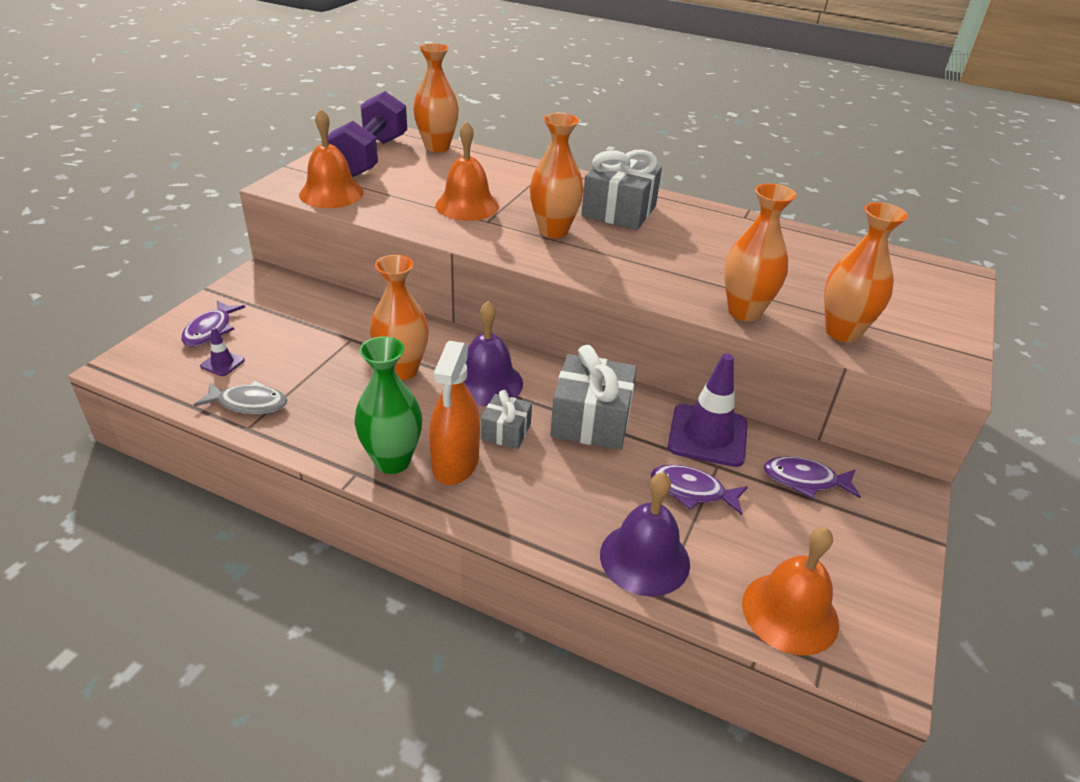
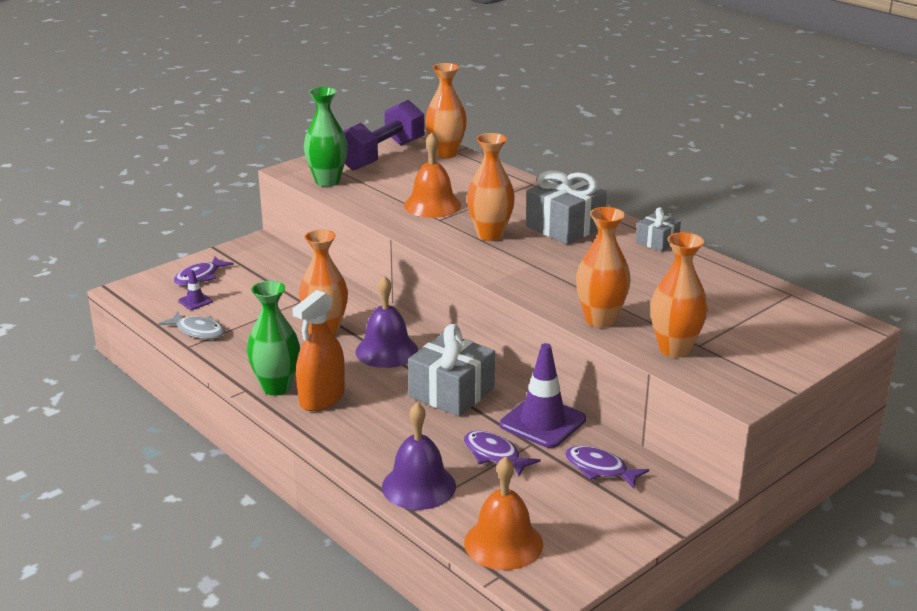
camera: 25 degrees right, 10 degrees down
orange bell [299,109,364,208] -> green vase [304,87,348,187]
grey gift [481,390,532,449] -> grey gift moved to [636,207,681,252]

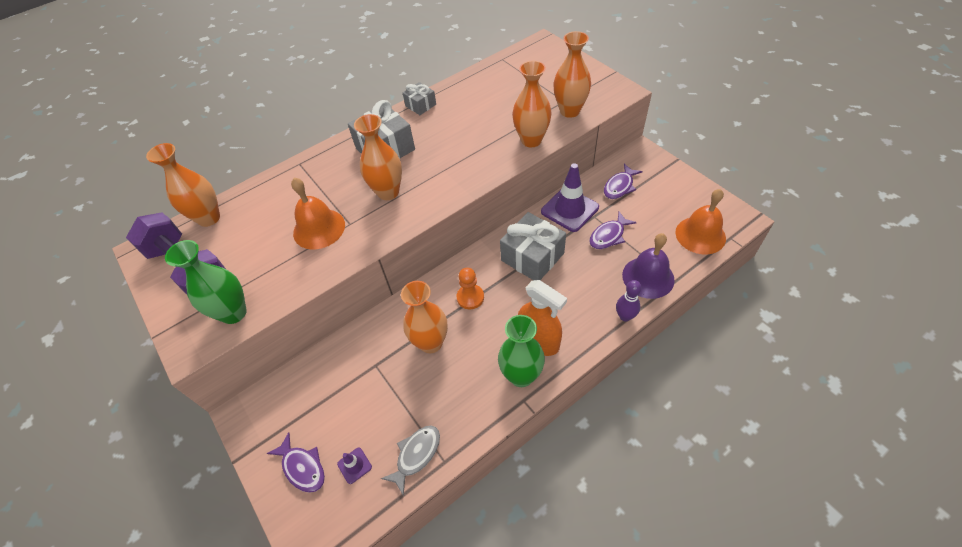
camera: 80 degrees left, 25 degrees up
purple bell [355,276,418,368] -> orange pawn [457,268,484,309]
none -> purple bowling pin [616,280,641,322]

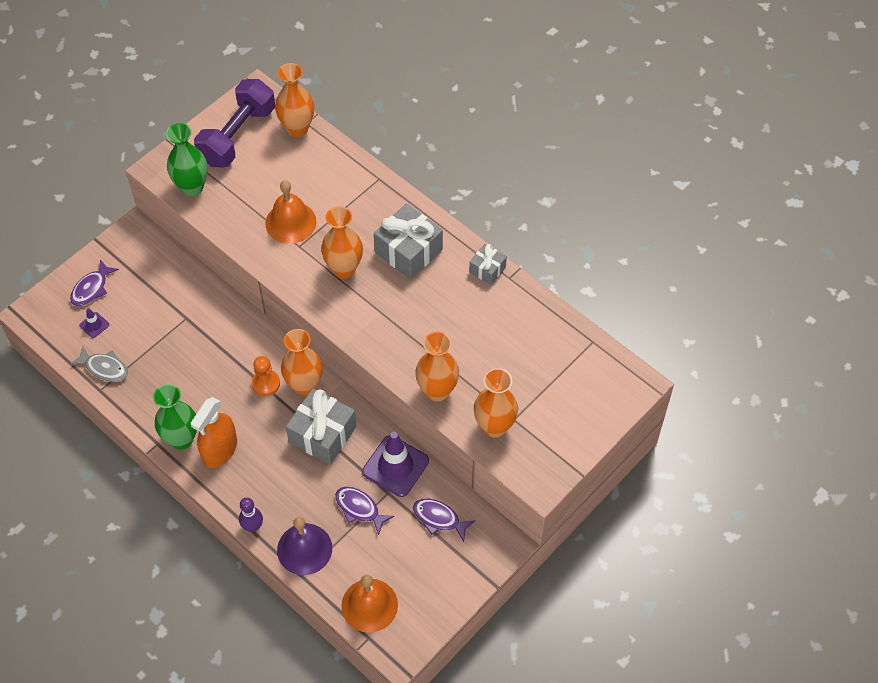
camera: 75 degrees right, 5 degrees up
orange vase [401,281,448,353] -> orange vase moved to [281,329,322,395]

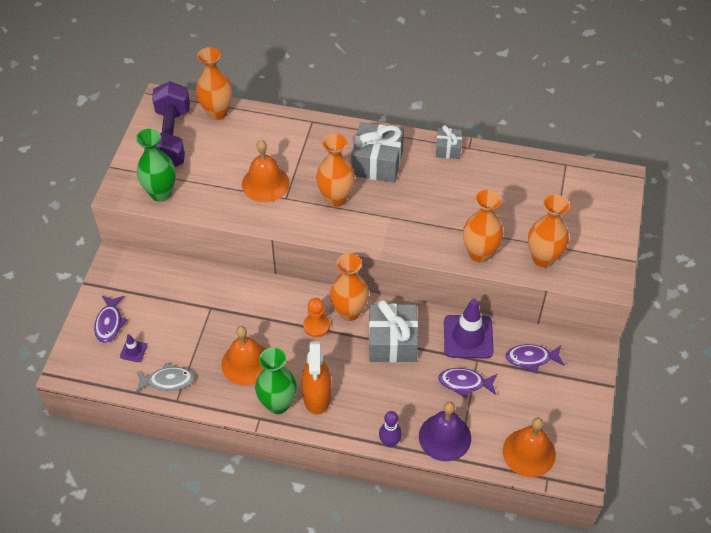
camera: 30 degrees left, 5 degrees down
none -> orange bell [221,326,266,386]

